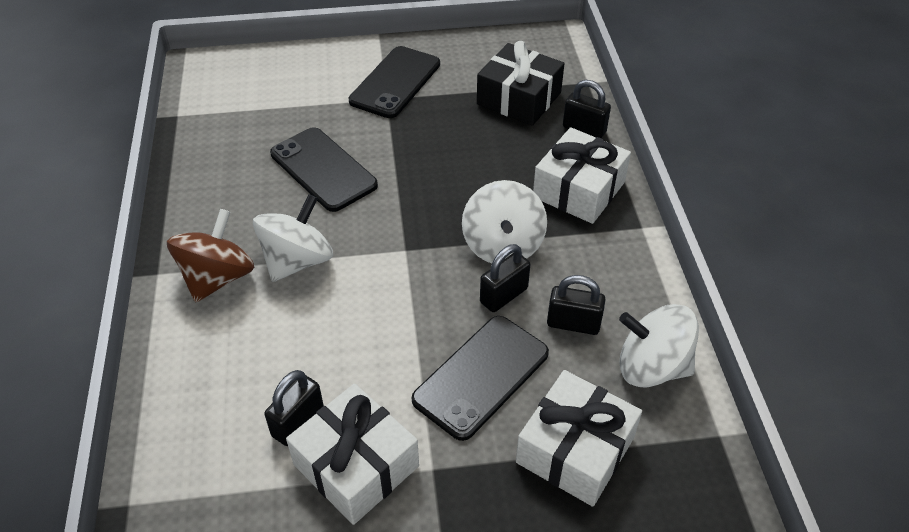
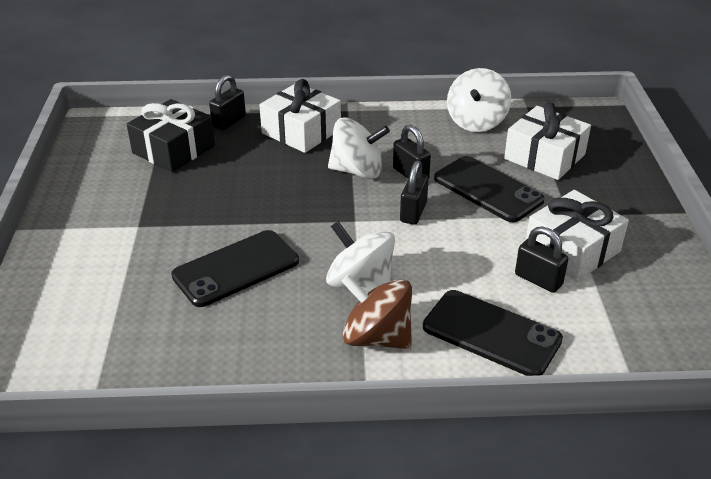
camera: 85 degrees left, 10 degrees down
black phone [349,46,440,118] -> black phone moved to [423,290,563,376]
black padlock [547,275,606,335] -> black padlock moved to [400,161,429,225]

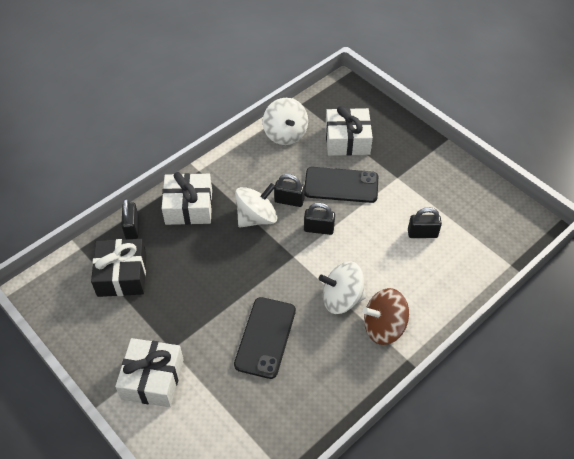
camera: 40 degrees left, 15 degrees up
black padlock [400,161,429,225] -> black padlock turned 60 degrees counterclockwise [304,203,335,235]
black phone [423,290,563,376] -> none
white gift [526,190,629,281] -> white gift moved to [115,338,184,407]

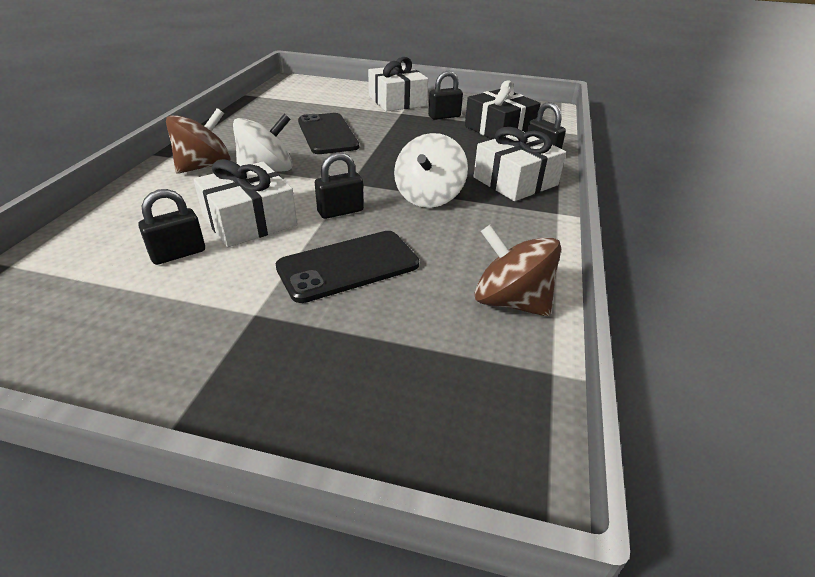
camera: 145 degrees right, 15 degrees down
white spinning top [263,98,308,145] -> brown spinning top [474,225,561,317]
black padlock [274,174,305,207] -> black padlock moved to [428,71,463,120]
white gift [325,106,373,156] -> white gift moved to [194,159,297,247]

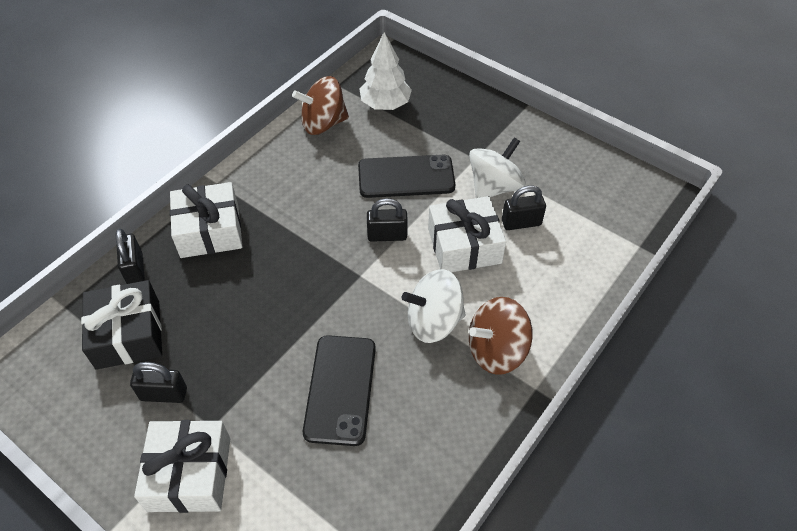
camera: 155 degrees left, 15 degrees up
white spinning top [394,133,468,208] -> white spinning top moved to [469,137,526,198]
brown spinning top [474,225,561,317] -> brown spinning top turned 105 degrees clockwise [292,76,349,135]
none -> white tree [360,32,412,110]

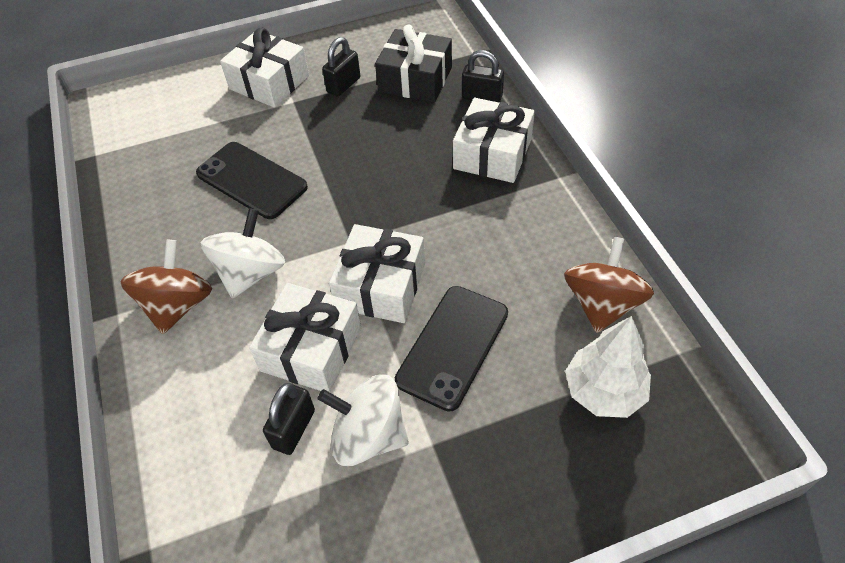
camera: 125 degrees right, 0 degrees up
black padlock [367,198,408,242] -> white gift [329,224,425,323]
white spinning top [469,137,526,198] -> white spinning top turned 120 degrees clockwise [318,374,409,466]

